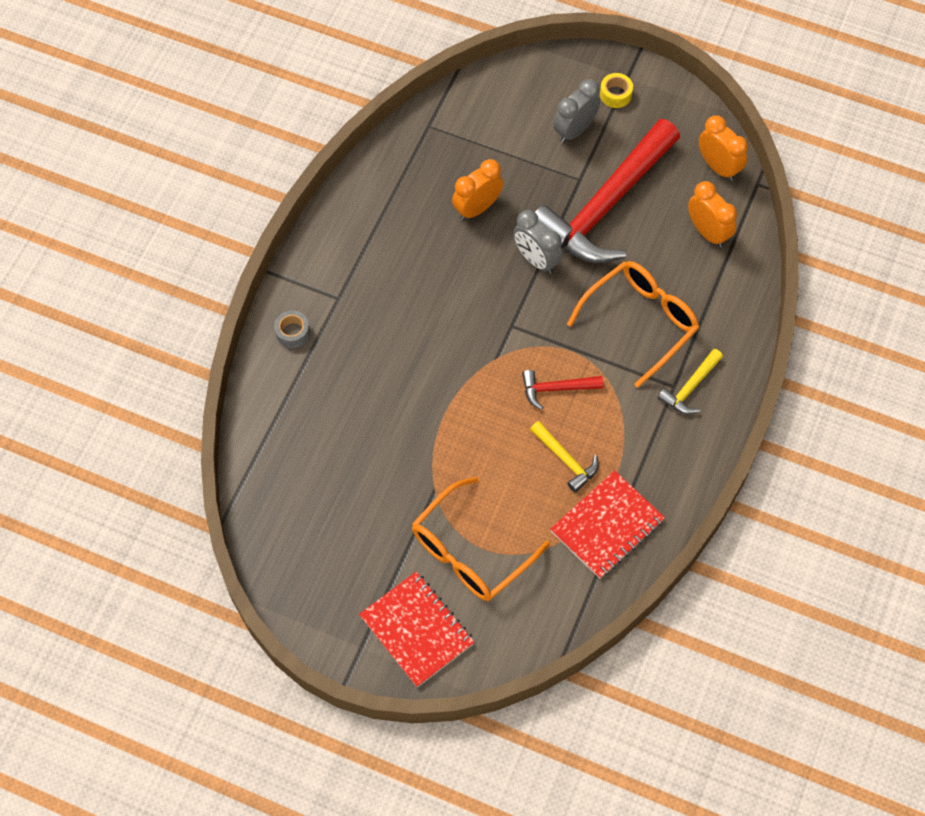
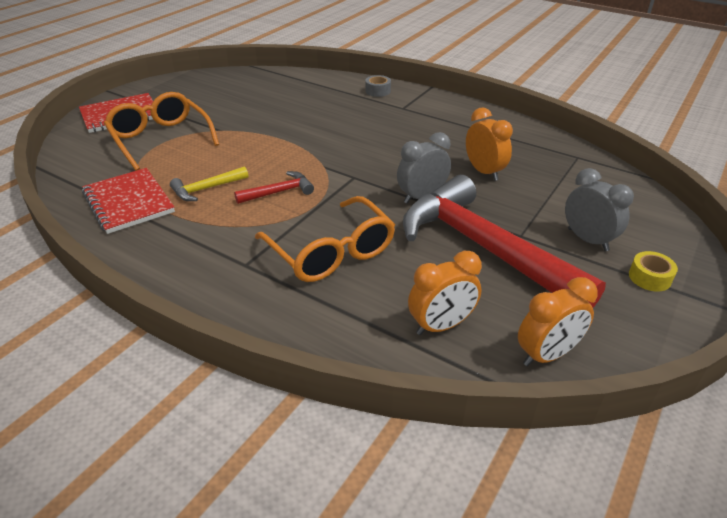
camera: 100 degrees right, 25 degrees down
red hammer [522,370,603,410] -> red hammer turned 60 degrees clockwise [234,171,314,204]
yellow hammer [658,349,723,414] -> none

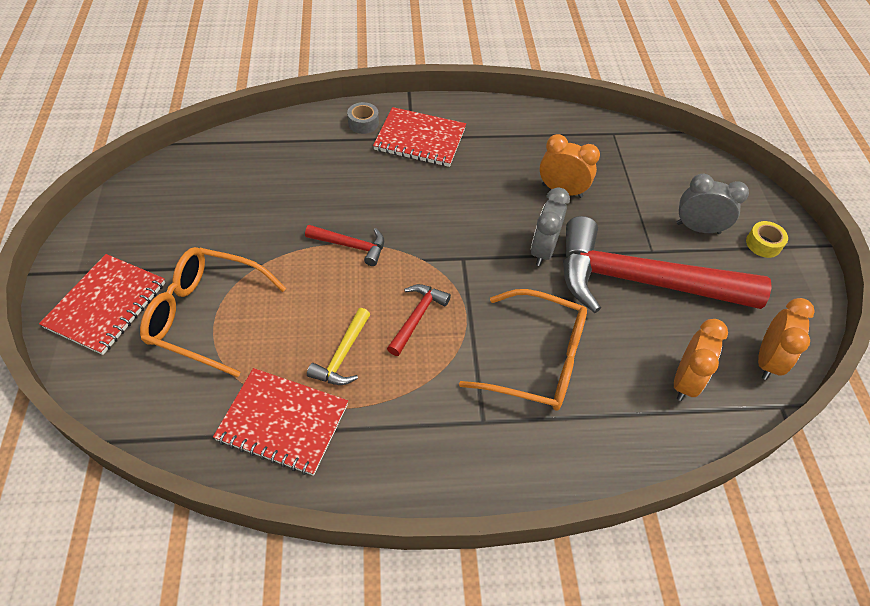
camera: 40 degrees left, 15 degrees up
none -> red hammer [305,225,384,266]
none -> red notebook [373,107,466,167]

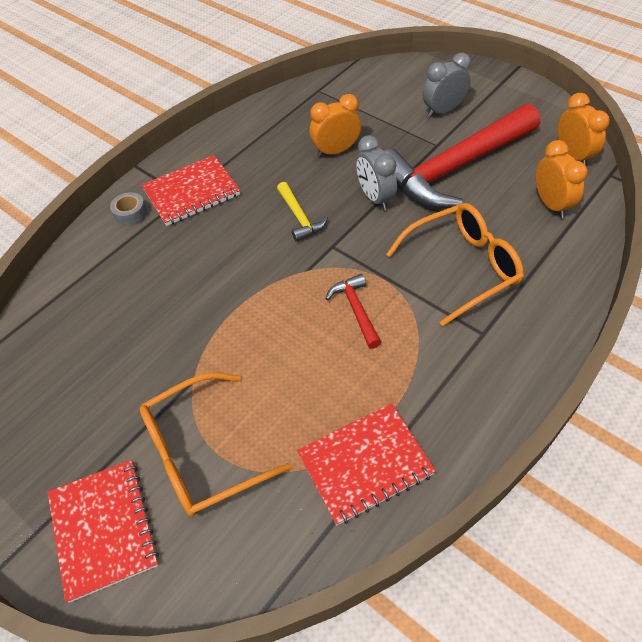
camera: 40 degrees left, 0 degrees up
red hammer [305,225,384,266] -> none
yellow hammer [307,308,371,385] -> yellow hammer moved to [277,182,328,242]
yellow tape [746,221,788,258] -> none

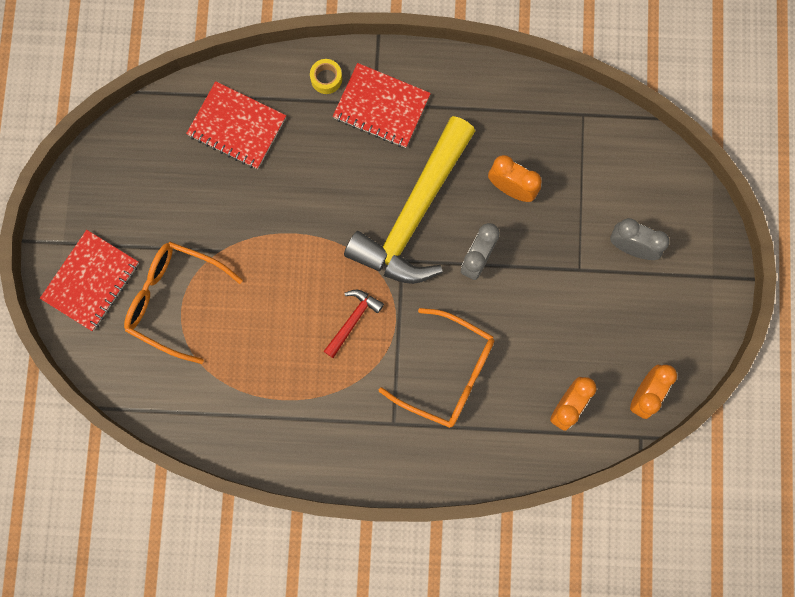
camera: 50 degrees right, 25 degrees up
grey tape [110,192,147,226] -> yellow tape [310,59,342,94]
yellow hammer [277,182,328,242] -> yellow hammer [344,116,475,284], size x2.42
red notebook [297,403,436,525] -> red notebook moved to [186,81,286,169]
red hammer [384,104,540,209] -> none

